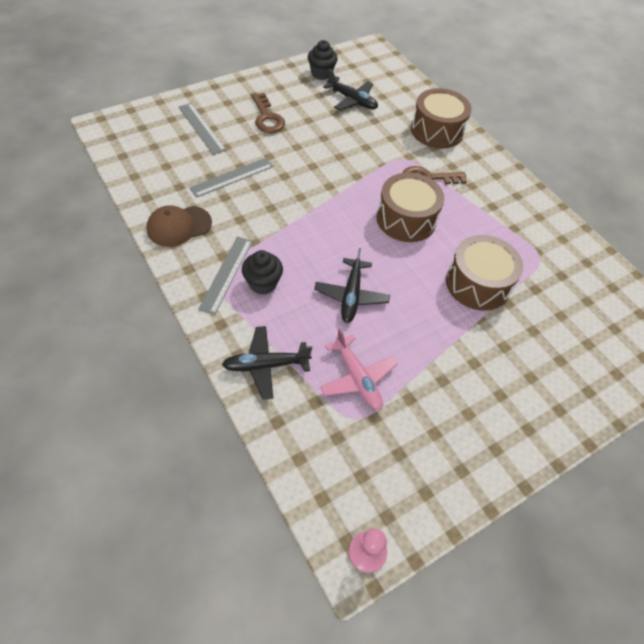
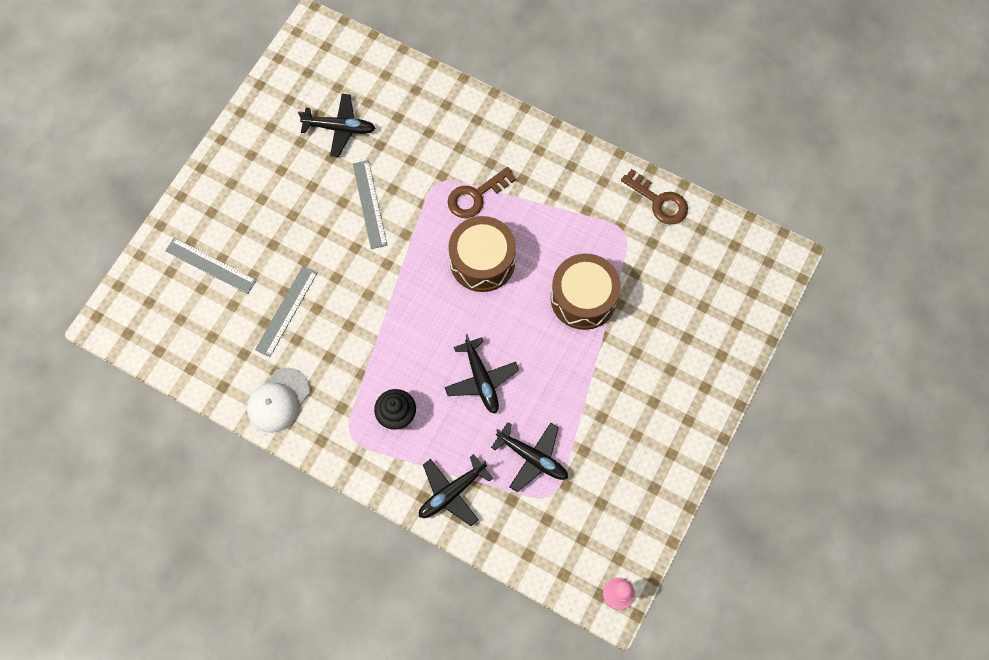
camera: 25 degrees left, 15 degrees up
brown cap [146,205,212,247] -> white cap [247,367,310,433]
grey ruler [198,236,252,315] -> grey ruler moved to [353,160,387,249]
brown key [252,93,285,133] -> brown key moved to [621,169,688,224]
black cupcake [308,40,338,80] -> none
pink plane [320,328,397,410] -> black plane [491,422,568,492]
brown drum [411,88,471,149] -> none

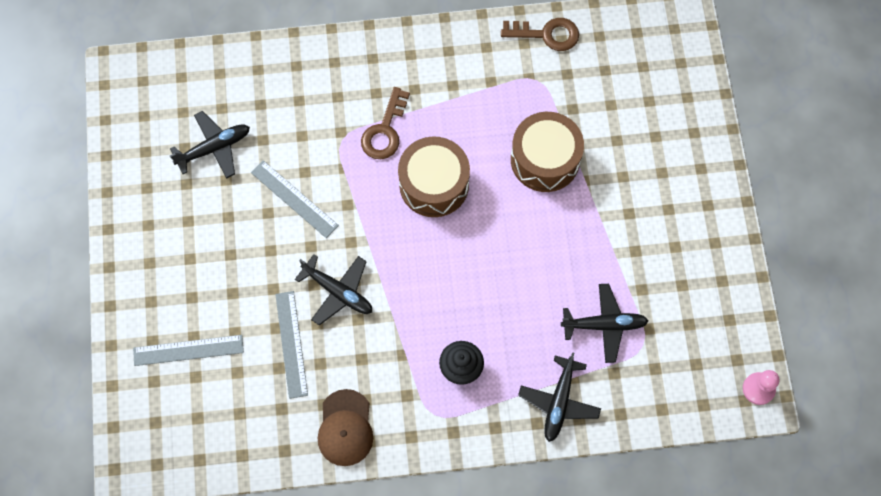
camera: 35 degrees left, 0 degrees up
white cap [247,367,310,433] -> brown cap [317,389,373,466]
black plane [445,334,519,414] -> black plane moved to [295,254,372,325]

